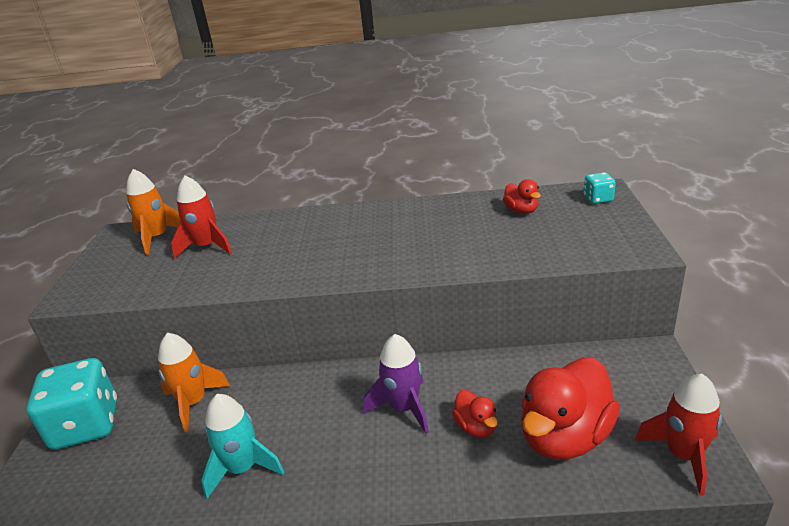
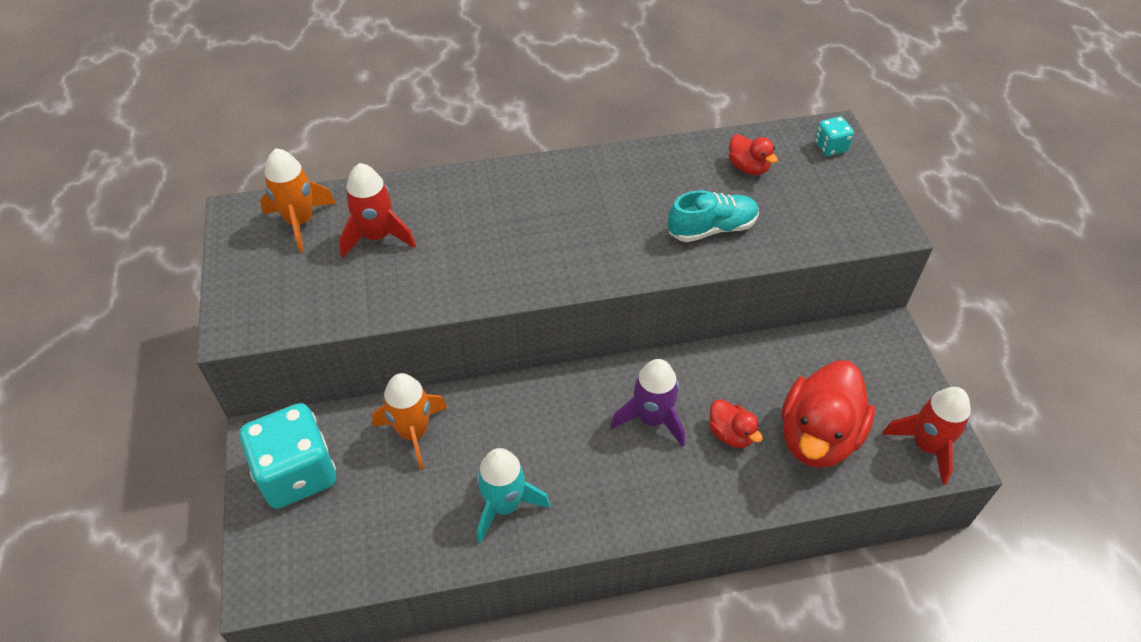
camera: 15 degrees left, 20 degrees up
none -> turquoise shoe [668,191,759,242]

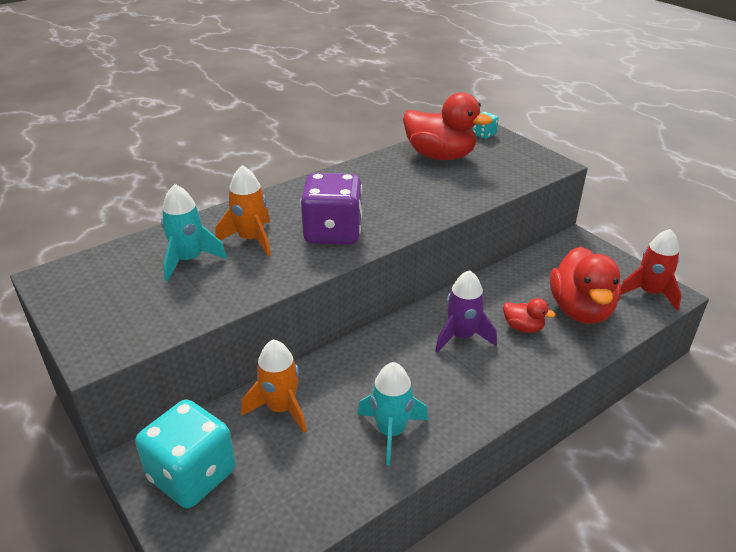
camera: 25 degrees left, 15 degrees down
orange rocket [260,148,336,252] -> orange rocket moved to [216,165,271,257]
red rocket [339,163,416,258] -> turquoise rocket [161,184,227,281]
turquoise shoe [668,191,759,242] -> none
red duck [729,134,778,175] -> red duck [403,92,492,160], size x2.07
none -> purple dice [300,173,362,245]

